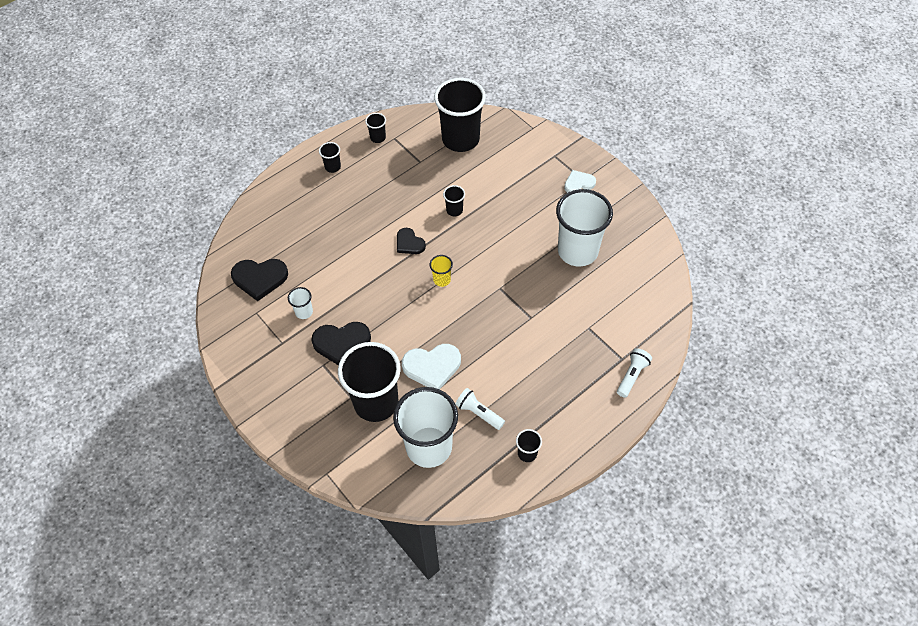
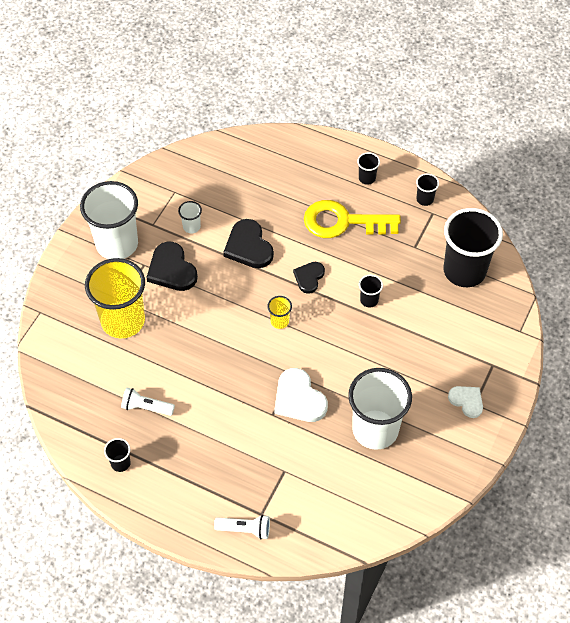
camera: 65 degrees right, 0 degrees up
black heart [231,259,288,301] -> black heart moved to [223,219,274,268]
black cup [338,342,401,422] -> yellow cup [85,258,145,338]
white cup [393,387,458,468] -> white cup moved to [80,181,138,259]
white heart [402,344,461,389] -> white heart moved to [274,368,328,422]
white flashlight [455,388,505,430] -> white flashlight turned 90 degrees counterclockwise [121,388,175,416]
none -> yellow key [304,200,401,238]

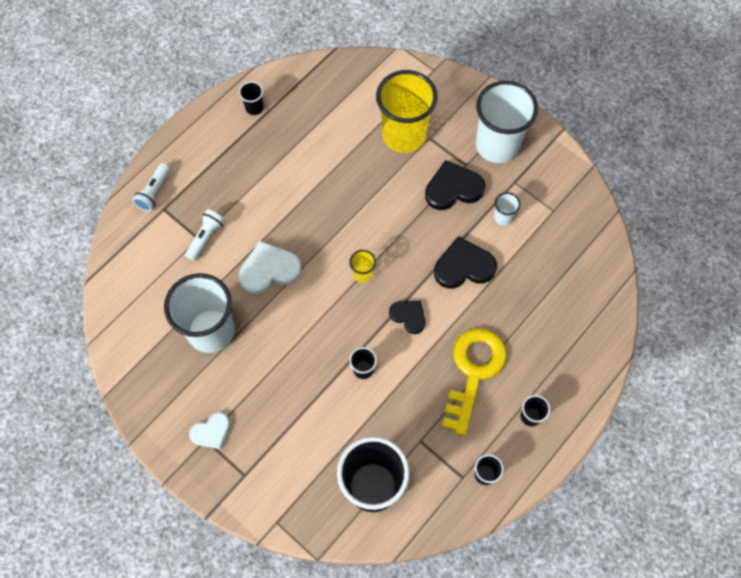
camera: 105 degrees right, 10 degrees up
white flashlight [121,388,175,416] -> white flashlight moved to [185,209,225,261]

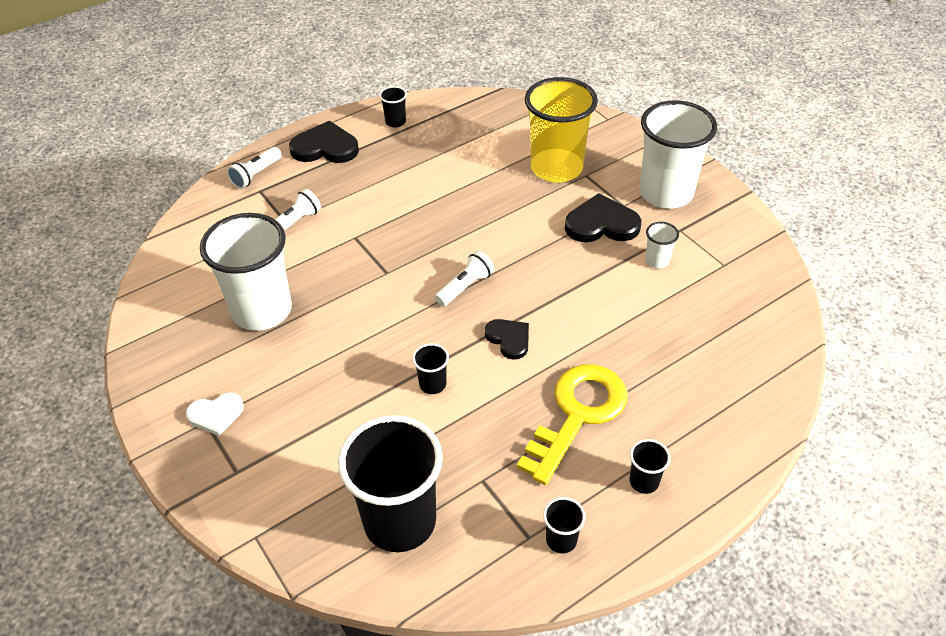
camera: 15 degrees right, 20 degrees down
white heart [238,241,301,294] -> none
yellow cup [349,250,376,283] -> white flashlight [435,251,495,306]
black heart [434,236,497,289] -> black heart moved to [289,121,359,163]

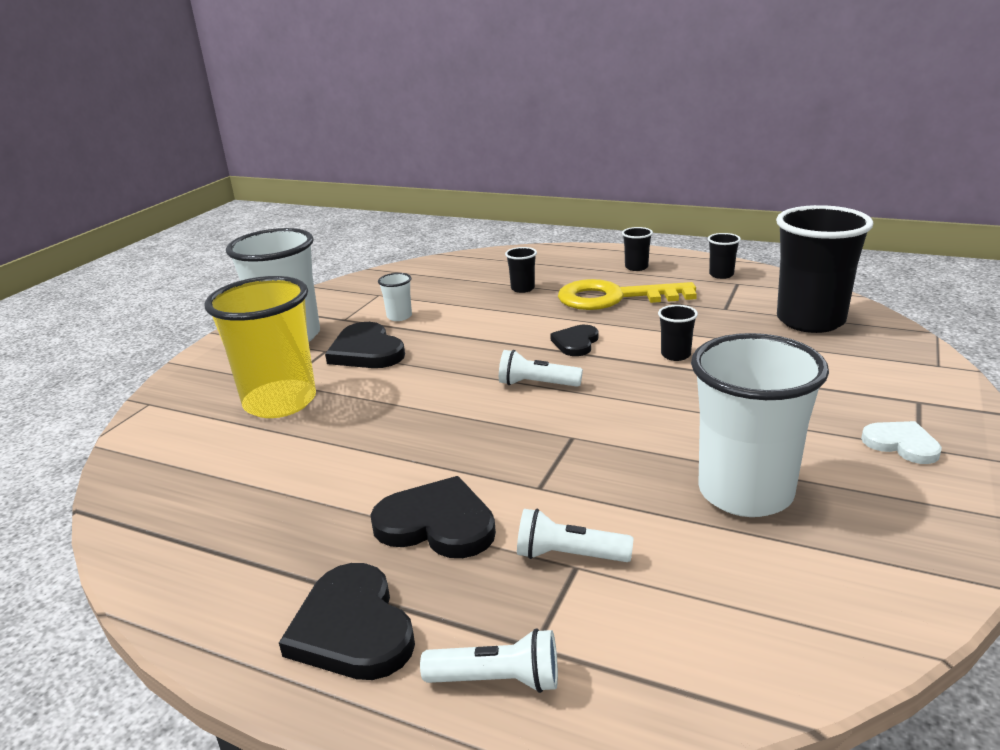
camera: 120 degrees left, 20 degrees down
black cup [379,86,407,128] -> black cup moved to [505,247,537,293]
none -> black heart [370,476,496,558]

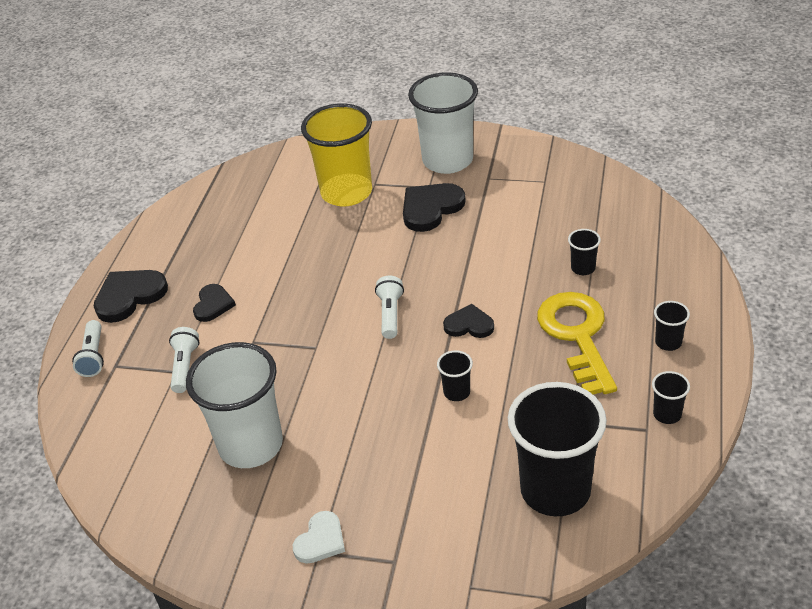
camera: 80 degrees right, 15 degrees up
black heart [370,476,496,558] -> black heart [193,284,236,322], size x0.62
white cup [378,273,412,321] -> none

